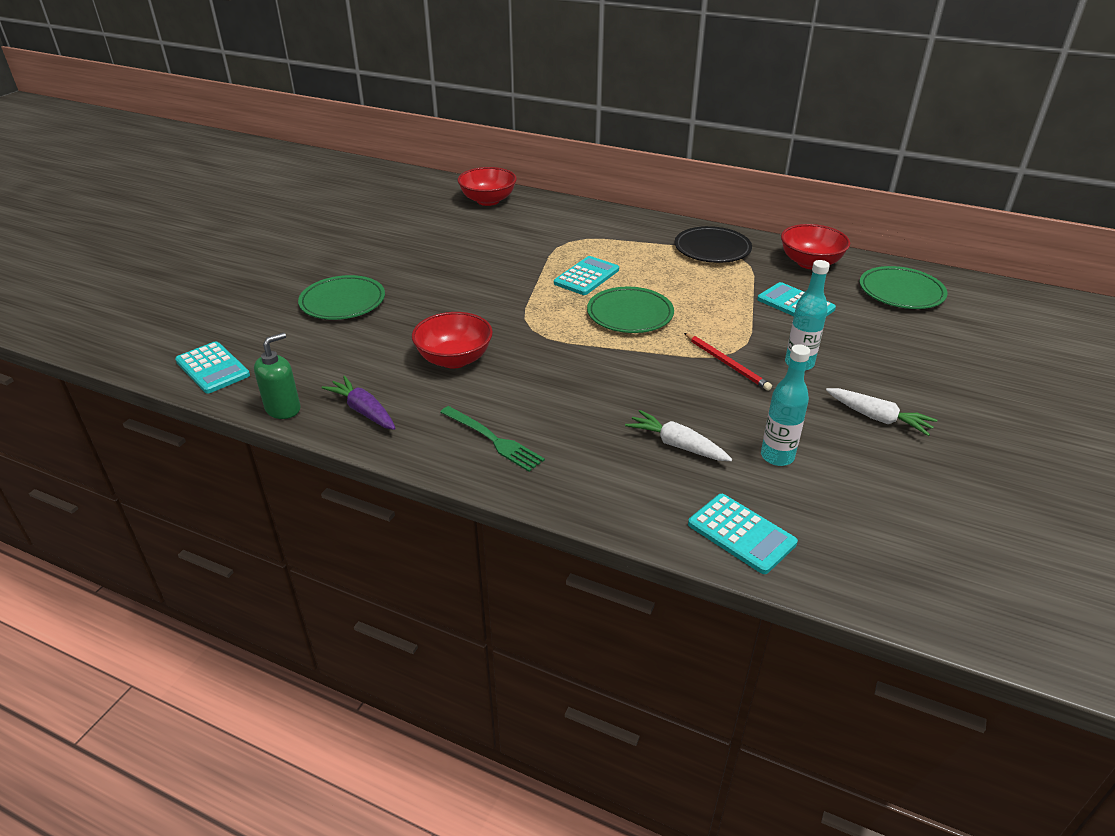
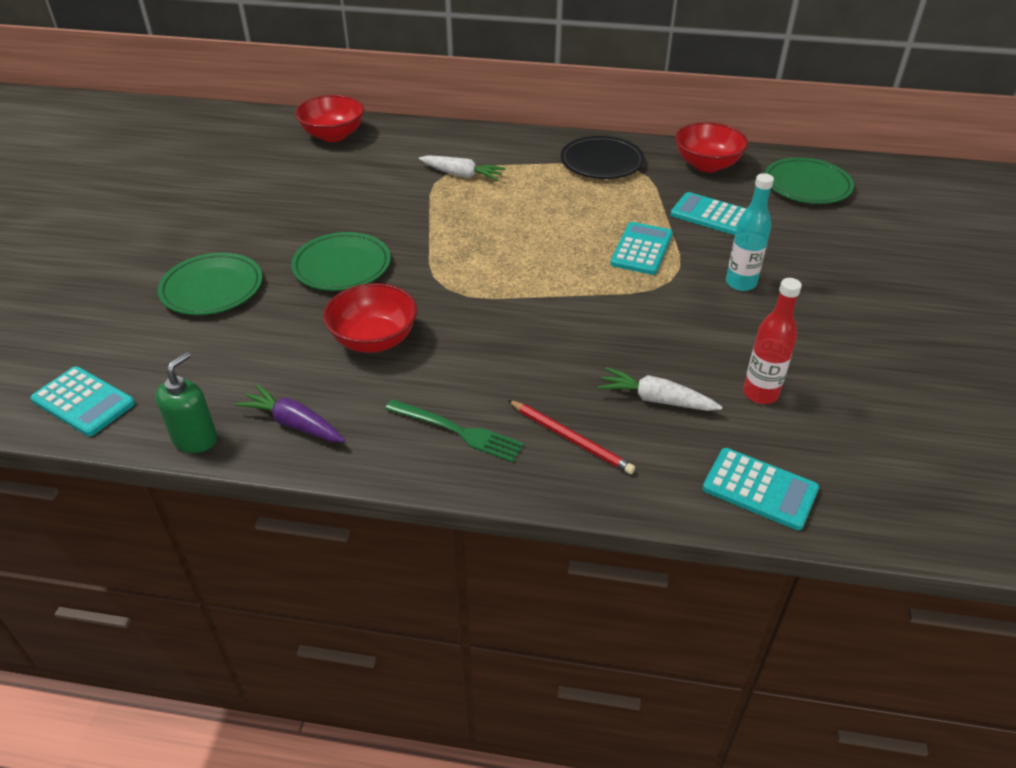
camera: 15 degrees left, 5 degrees up
turquoise calculator [554,256,619,295] -> turquoise calculator moved to [610,222,673,275]
green plate [587,287,674,333] -> green plate moved to [291,232,391,291]
red pencil [684,333,772,391] -> red pencil moved to [508,400,635,474]
turquoise bottle [761,344,810,466] -> red bottle [743,278,802,404]
white carrot [826,388,937,436] -> white carrot moved to [419,155,505,181]

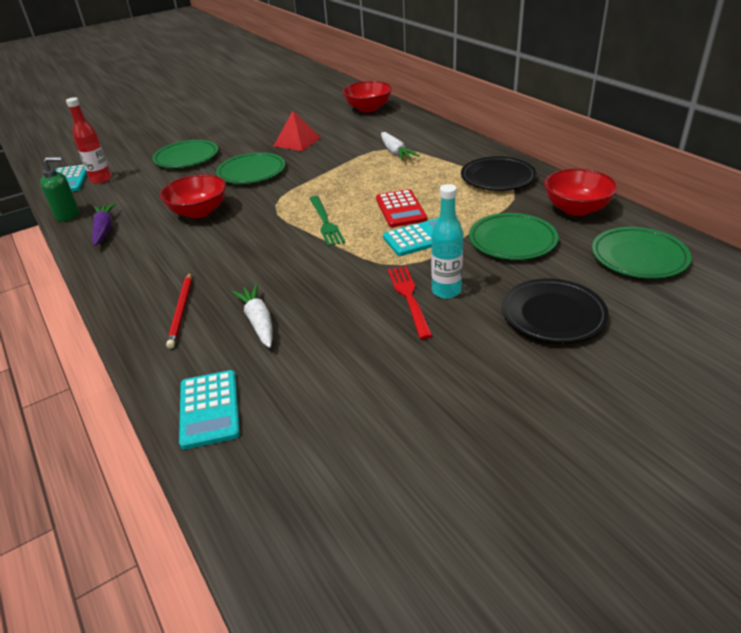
camera: 50 degrees right, 5 degrees down
green fork [385,399,524,462] -> green fork moved to [309,196,345,247]
turquoise calculator [670,192,747,235] -> green plate [469,213,558,260]
red bottle [743,278,802,404] -> red bottle moved to [66,97,111,183]
none -> red pyramid [274,111,321,151]
none -> red calculator [376,189,427,227]
none -> red fork [388,266,433,339]
none -> black plate [502,278,609,344]

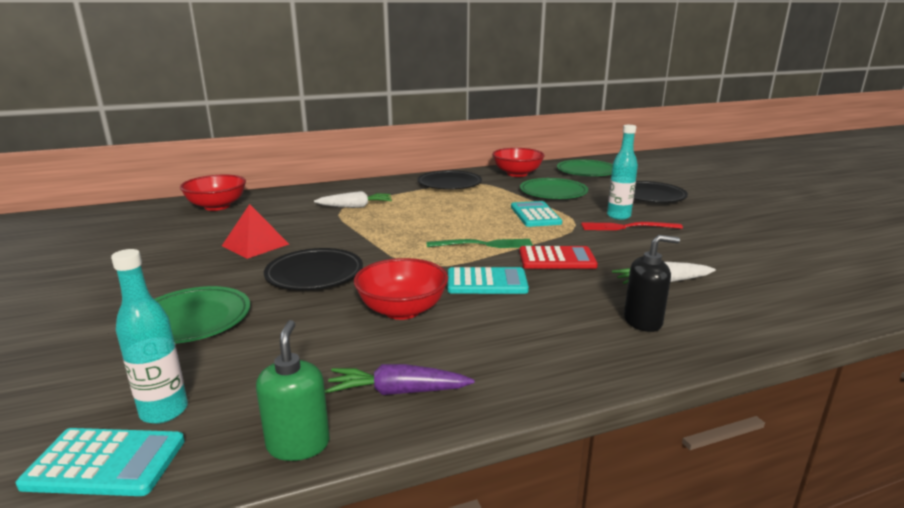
camera: 80 degrees left, 15 degrees down
red bottle [66,97,111,183] -> turquoise bottle [111,249,188,424]
red pencil [166,272,192,348] -> black soap dispenser [624,235,680,332]
turquoise calculator [179,370,240,449] -> turquoise calculator moved to [448,267,529,294]
green plate [216,152,285,184] -> black plate [264,248,363,290]
red calculator [376,189,427,227] -> red calculator moved to [519,246,598,269]

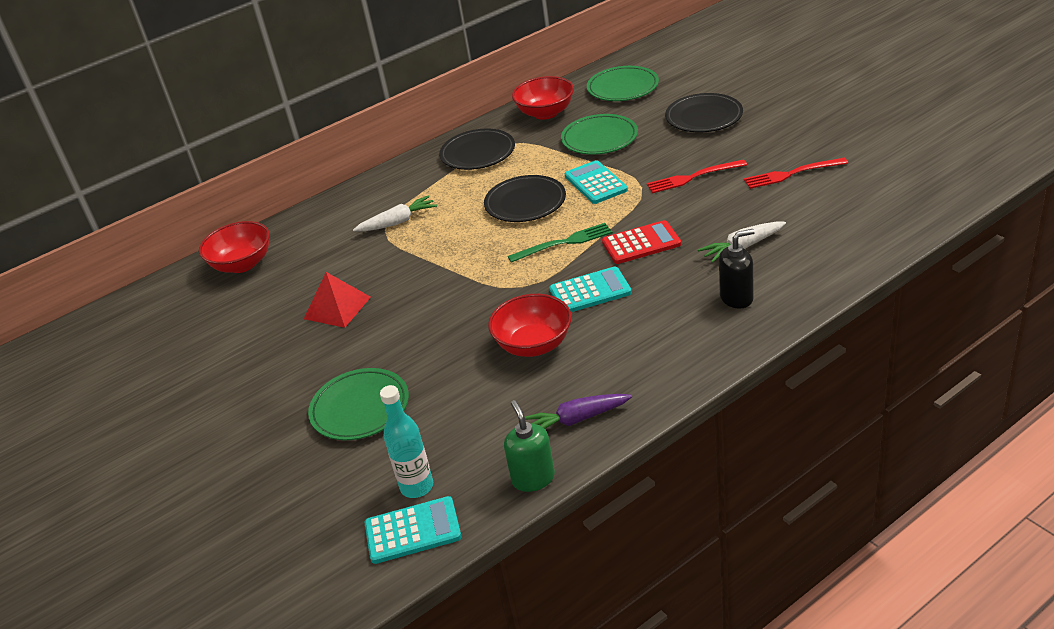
camera: 10 degrees left, 15 degrees up
black plate [264,248,363,290] -> black plate moved to [484,175,566,222]
turquoise bottle [607,125,638,220] -> none
none -> red fork [744,158,848,189]

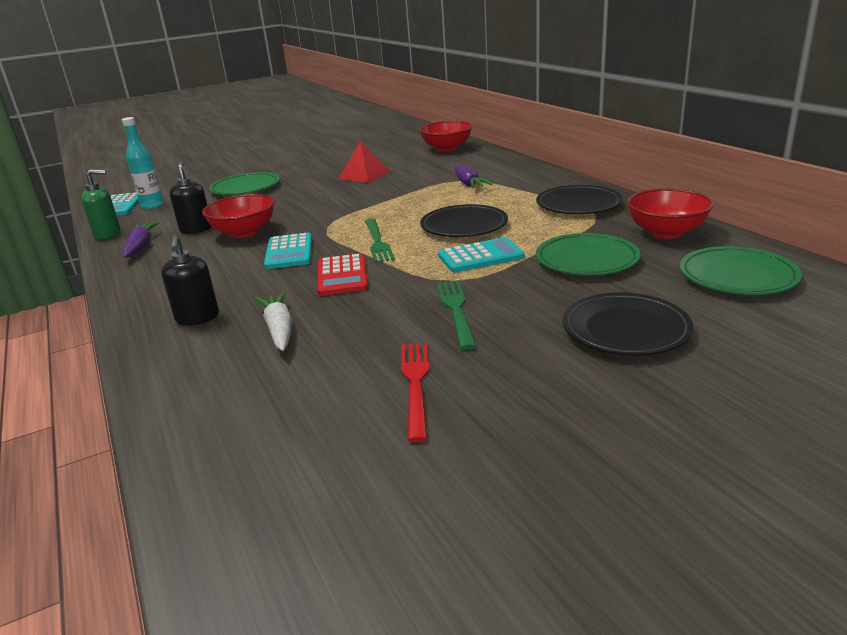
camera: 95 degrees right, 10 degrees down
white carrot [353,195,437,232] -> purple carrot [454,164,492,188]
red fork [647,159,747,193] -> green fork [437,281,476,350]
none -> black soap dispenser [170,162,212,234]

